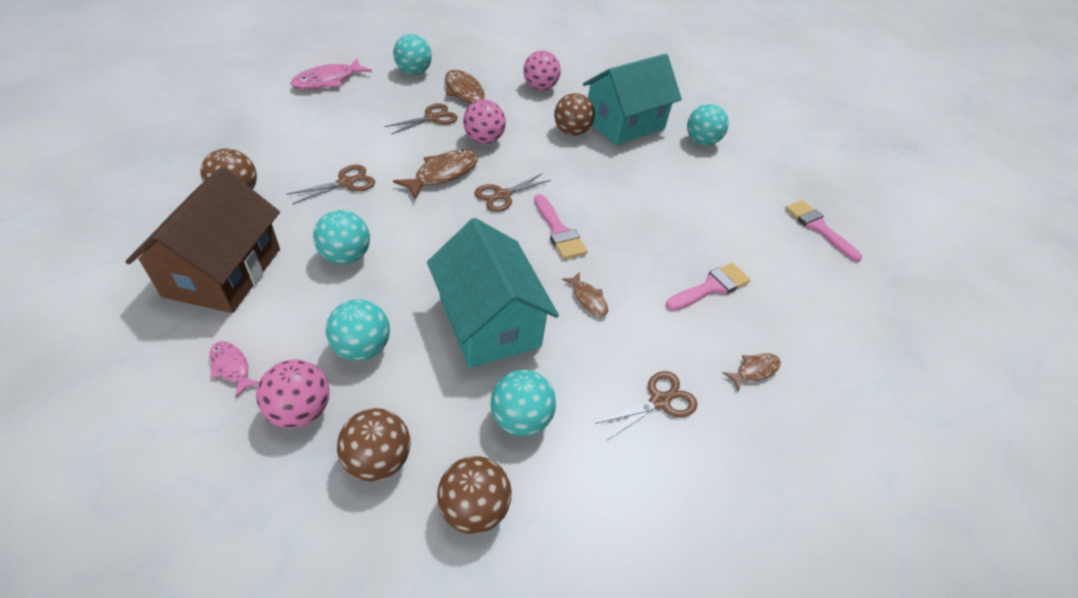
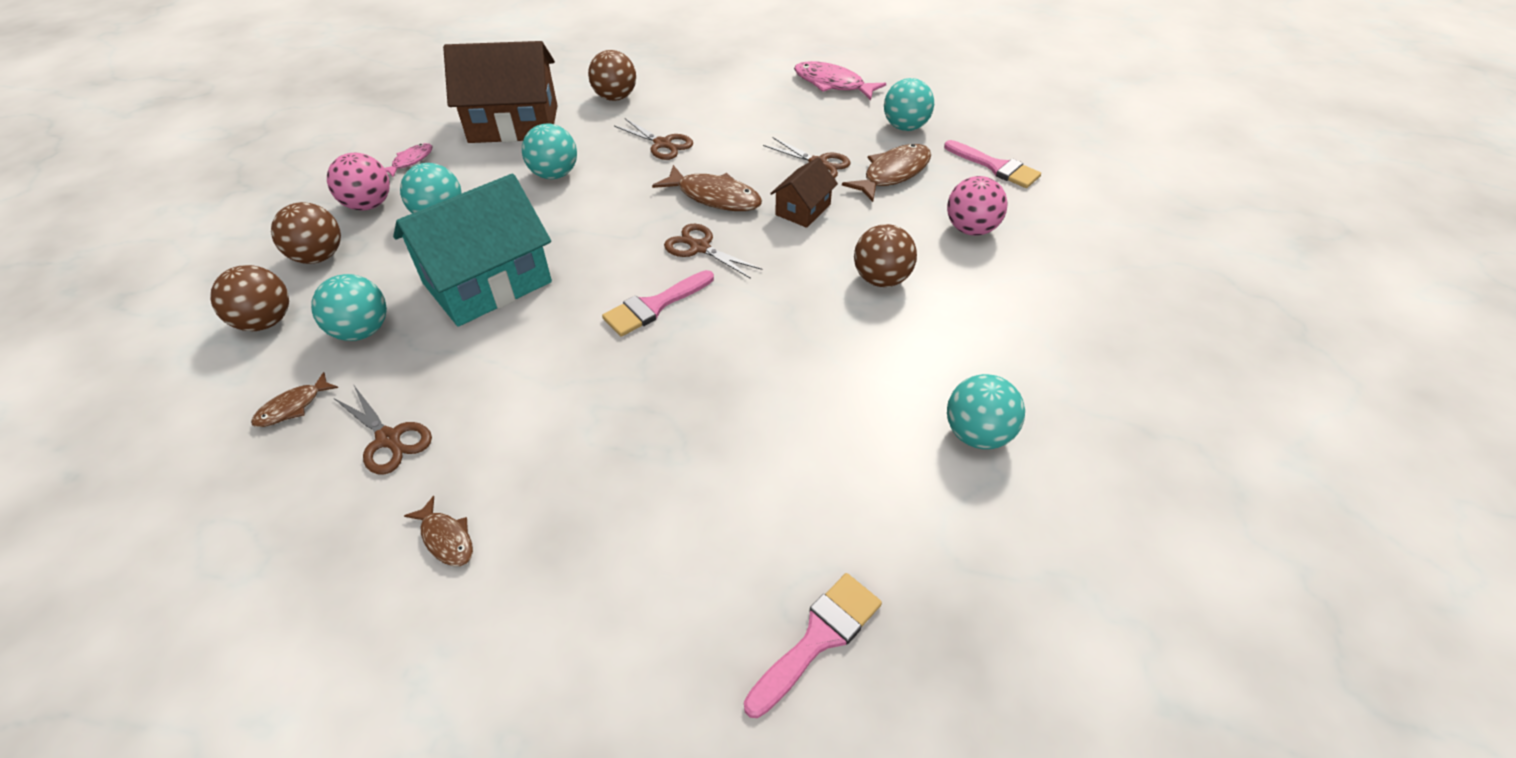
camera: 80 degrees right, 0 degrees up
pink ball [463,100,506,144] -> brown house [770,157,838,228]
brown fish [562,272,608,317] -> brown fish moved to [251,372,339,427]
turquoise house [583,54,682,145] -> none
pink brush [666,263,751,311] -> pink brush moved to [944,140,1041,188]

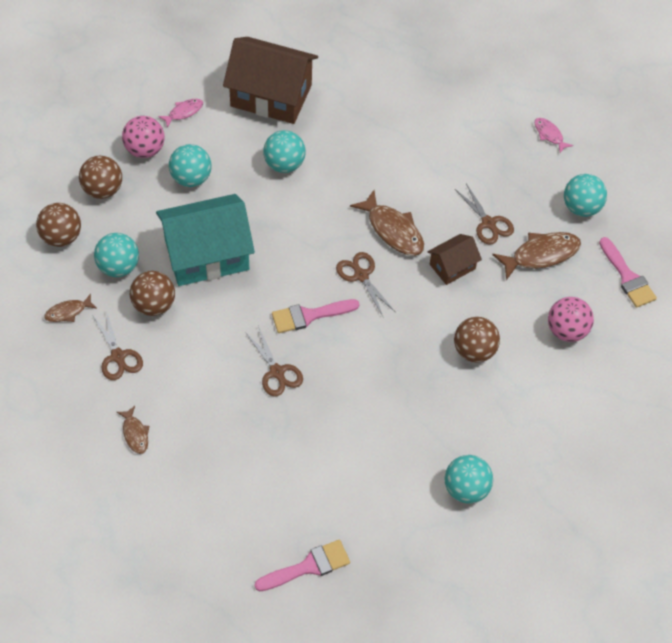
camera: 20 degrees right, 10 degrees up
brown ball [588,50,636,101] -> brown ball moved to [130,271,175,316]
brown scissors [614,118,693,160] -> brown scissors moved to [245,326,303,396]
pink fish [794,61,886,100] -> pink fish [535,118,573,153], size x0.55

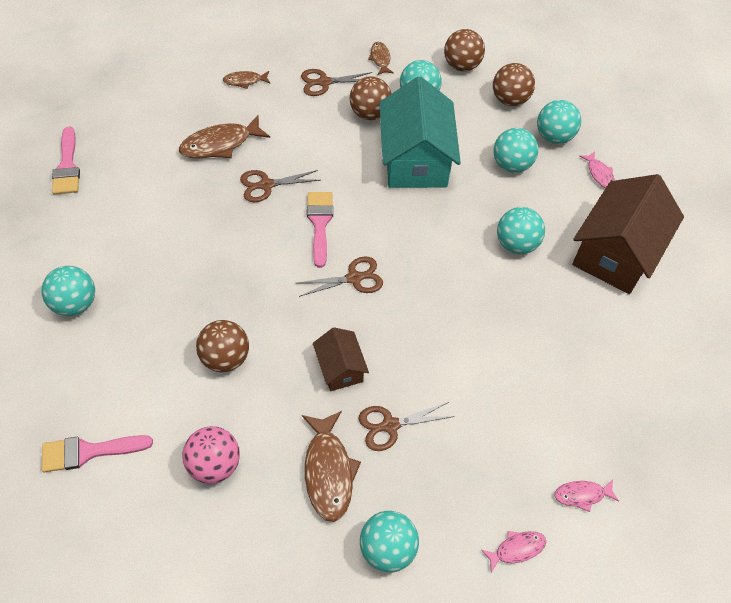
camera: 105 degrees right, 0 degrees up
pink ball [122,116,164,158] -> turquoise ball [537,100,581,144]
brown fish [350,190,424,256] -> brown fish moved to [179,115,270,158]
pink brush [599,237,657,308] -> pink brush moved to [42,435,153,473]
none -> pink fish [554,479,619,512]

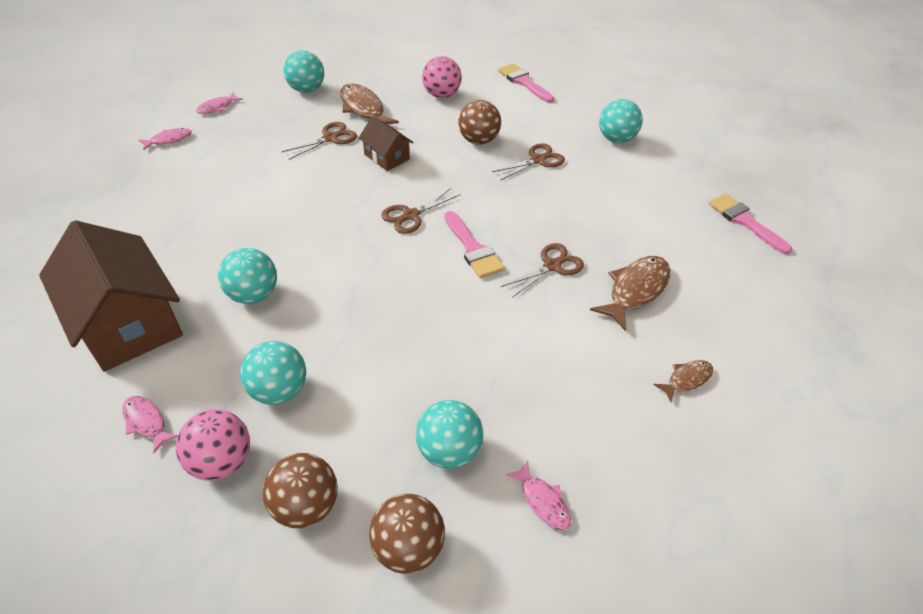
camera: 155 degrees right, 10 degrees down
pink brush [42,435,153,473] -> pink brush turned 90 degrees counterclockwise [498,64,554,103]
brown scissors [301,69,372,96] -> brown scissors moved to [492,143,565,181]
brown ball [350,76,392,120] -> none
brown fish [368,42,394,75] -> pink fish [506,460,571,530]
turquoise house [379,76,461,188] -> none
turquoise ball [537,100,581,144] -> pink ball [176,409,250,481]
brown house [572,174,684,294] -> brown house turned 45 degrees counterclockwise [39,220,183,371]

